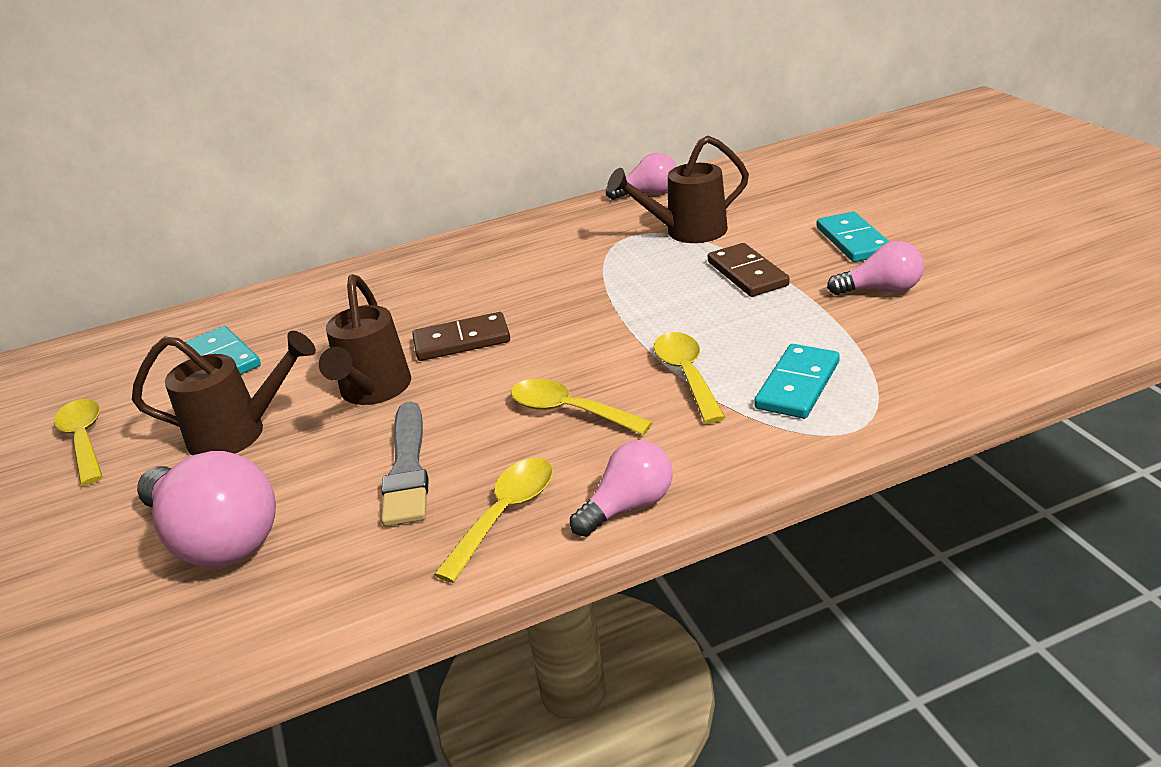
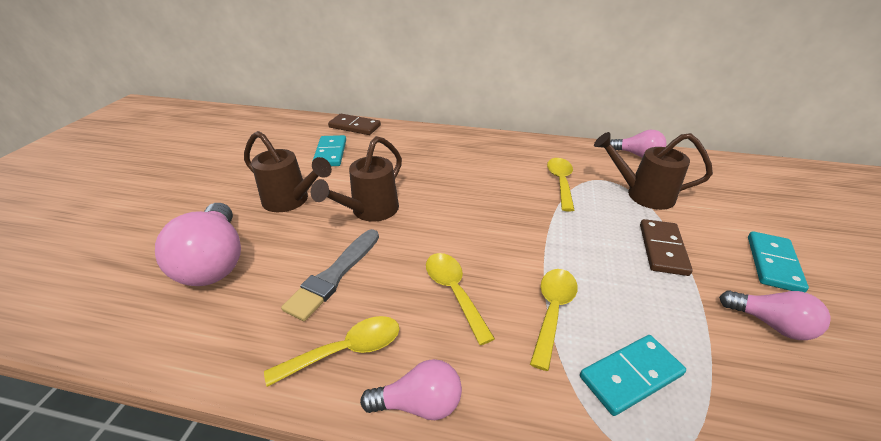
camera: 30 degrees right, 5 degrees up
yellow spoon [54,399,103,486] -> yellow spoon moved to [547,158,574,212]
brown domino [412,312,510,361] -> brown domino moved to [328,114,381,135]

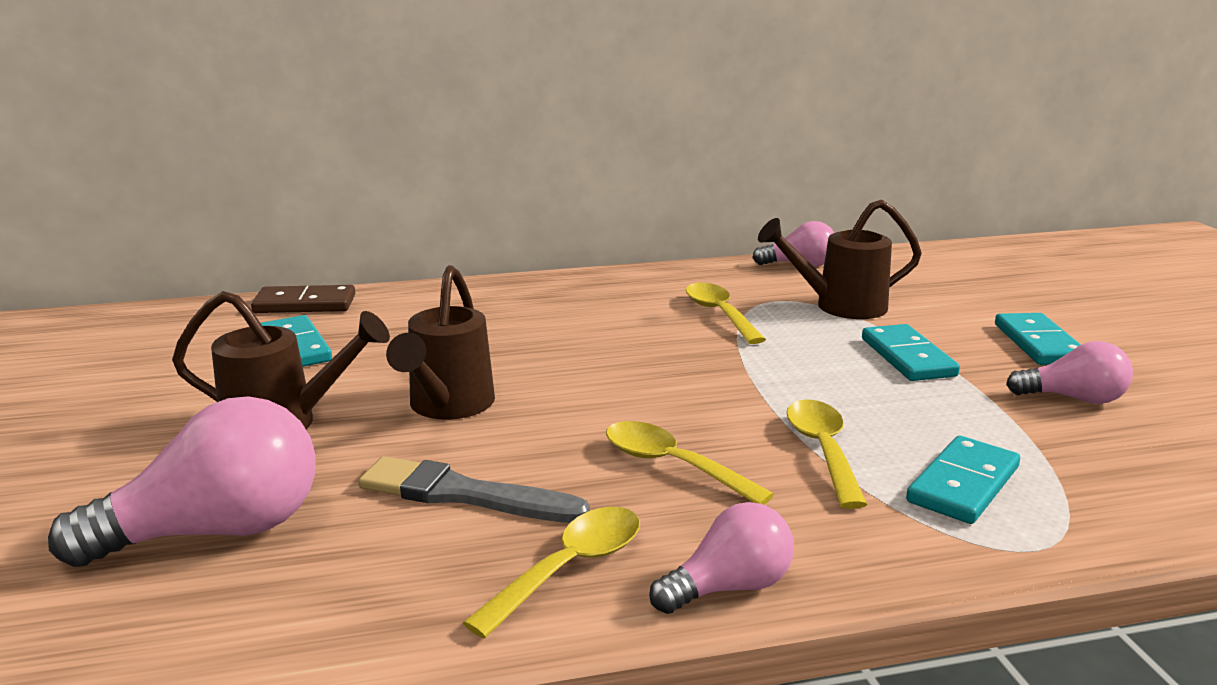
camera: 25 degrees left, 15 degrees down
pink light bulb [155,203,241,286] -> pink light bulb turned 75 degrees counterclockwise [48,396,316,567]
grey brush [281,229,379,321] -> grey brush turned 105 degrees clockwise [358,456,590,523]
brown domino [640,219,693,276] -> turquoise domino [862,324,960,381]

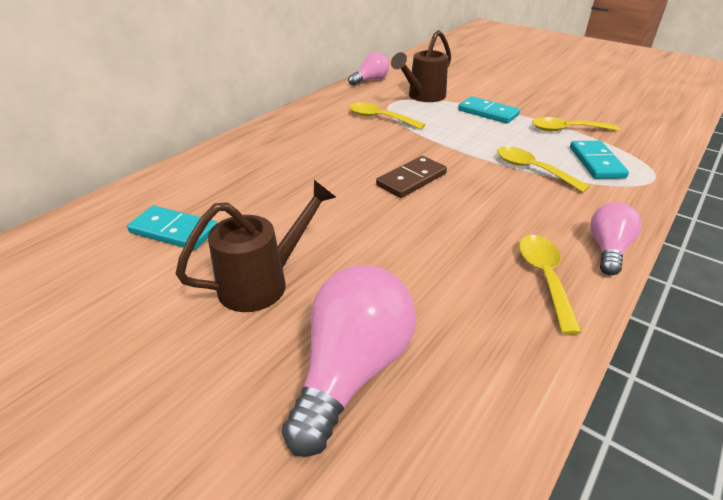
camera: 40 degrees left, 15 degrees up
brown domino [251,285,355,313] -> brown domino moved to [376,156,447,198]
grey brush [358,456,590,523] -> none
brown watering can [386,265,495,419] -> none
yellow spoon [606,421,774,505] -> yellow spoon moved to [532,117,620,132]
turquoise domino [995,313,1081,365] -> none
pink light bulb [1006,341,1133,404] -> none

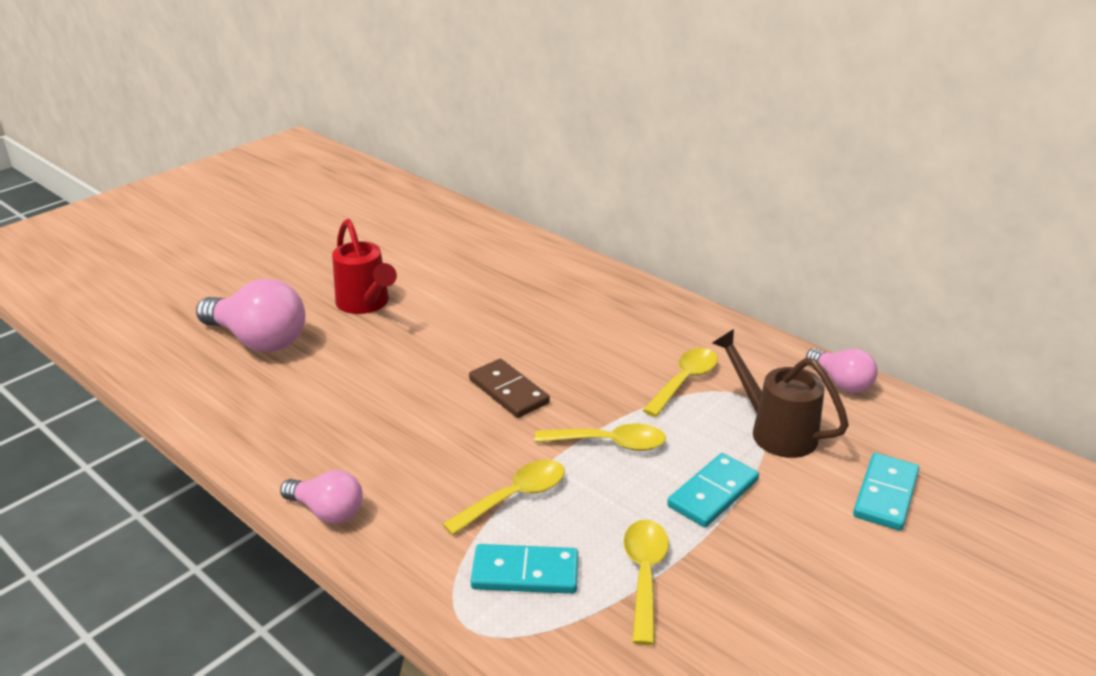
camera: 95 degrees right, 5 degrees down
turquoise domino [127,206,217,250] -> turquoise domino moved to [853,453,919,531]
brown watering can [175,180,336,312] -> red watering can [332,219,397,314]
yellow spoon [519,235,582,335] -> yellow spoon moved to [534,423,666,451]

